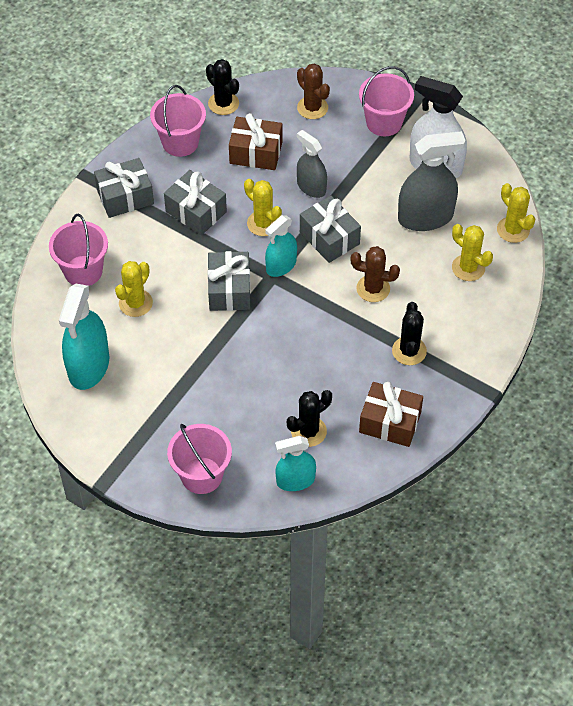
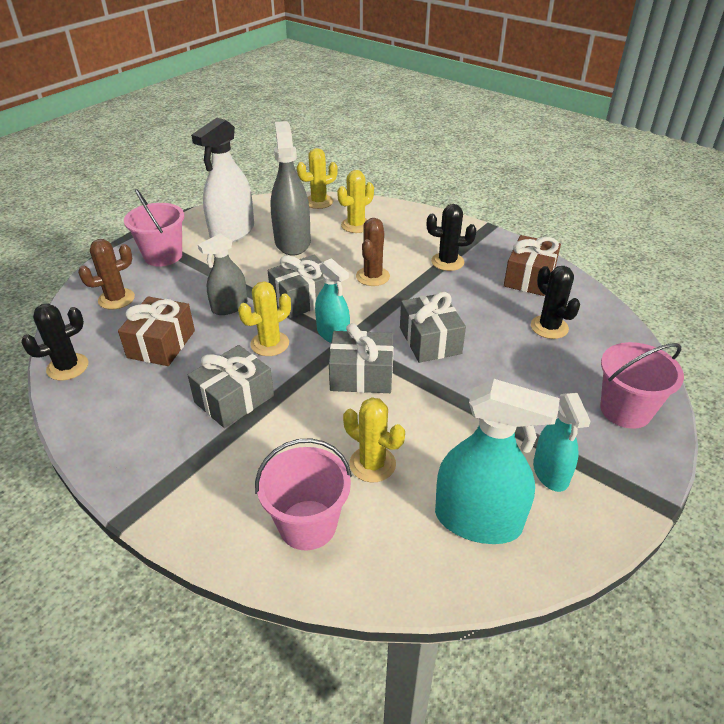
camera: 85 degrees left, 15 degrees down
grey gift [94,158,154,218] -> grey gift moved to [400,292,466,363]
pink bucket [150,85,206,157] -> none
turquoise spray bottle [275,436,316,491] -> turquoise spray bottle moved to [533,393,591,492]

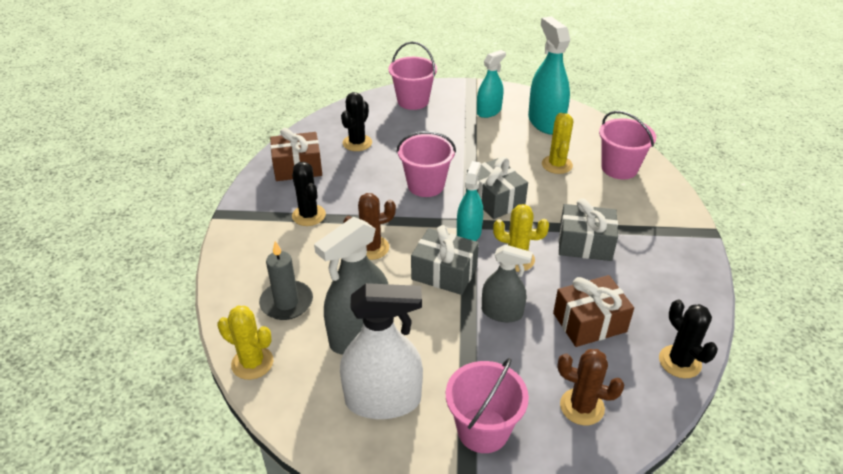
camera: 125 degrees left, 0 degrees up
black cactus [21,304,88,380] -> black cactus turned 45 degrees clockwise [659,300,718,378]
yellow cactus [337,170,374,233] -> grey candle [259,241,313,320]
grey gift [400,292,466,363] -> pink bucket [396,131,456,197]

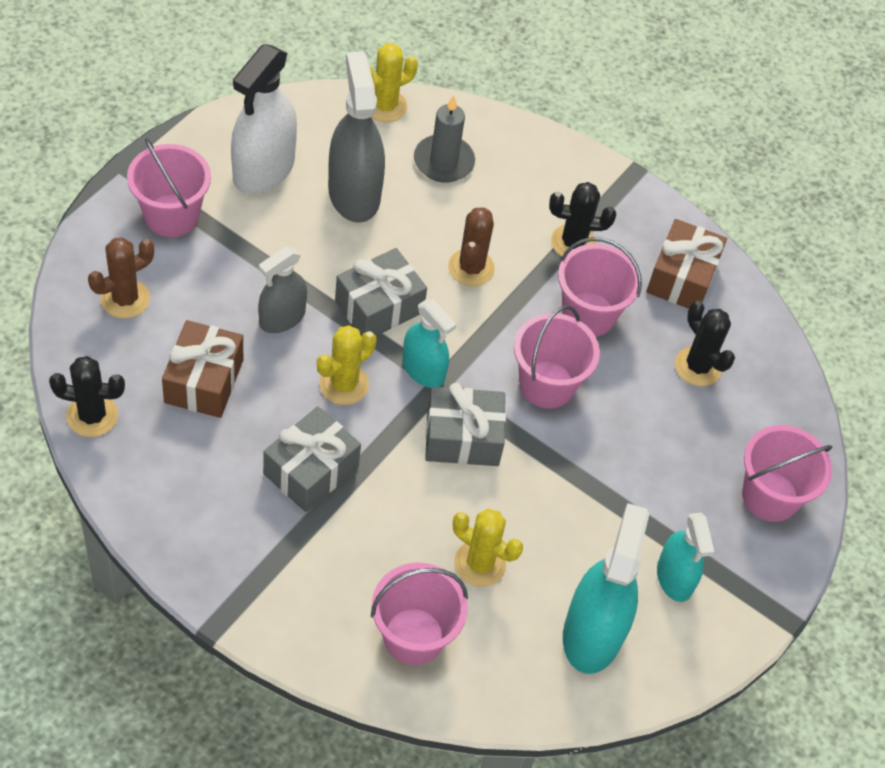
camera: 115 degrees right, 15 degrees up
turquoise spray bottle [528,16,570,135] -> turquoise spray bottle turned 90 degrees counterclockwise [563,503,649,674]
none -> pink bucket [558,237,642,337]

